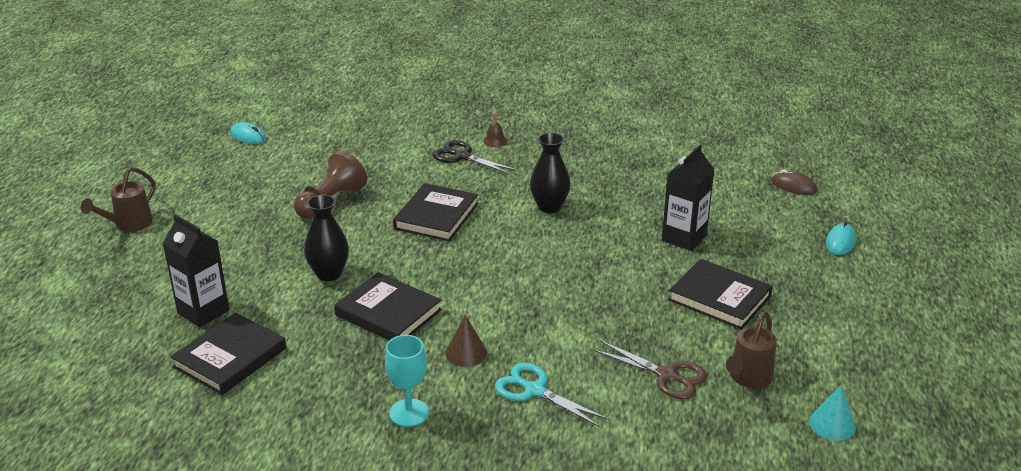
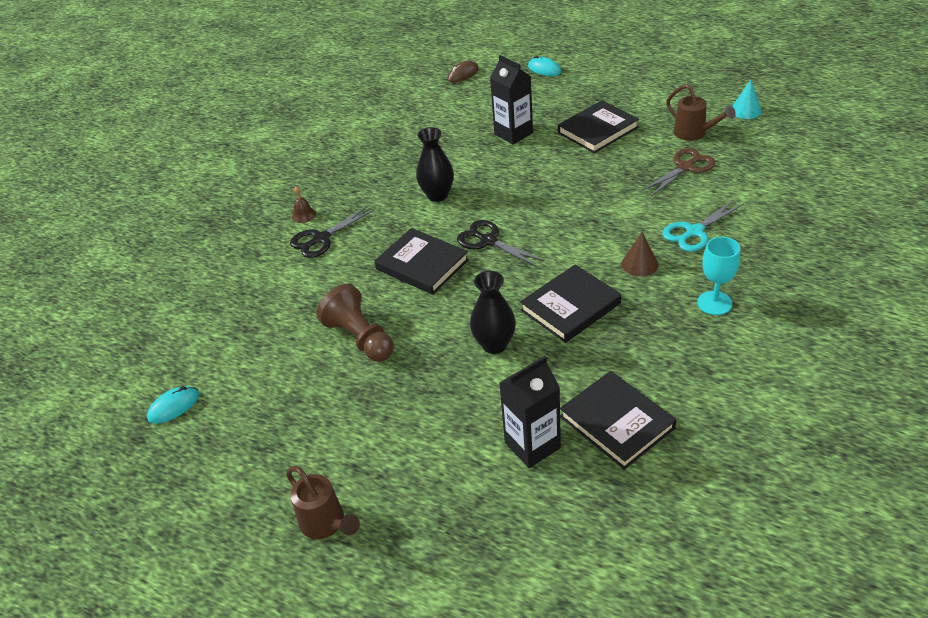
camera: 70 degrees left, 10 degrees up
none -> black scissors [457,220,545,267]

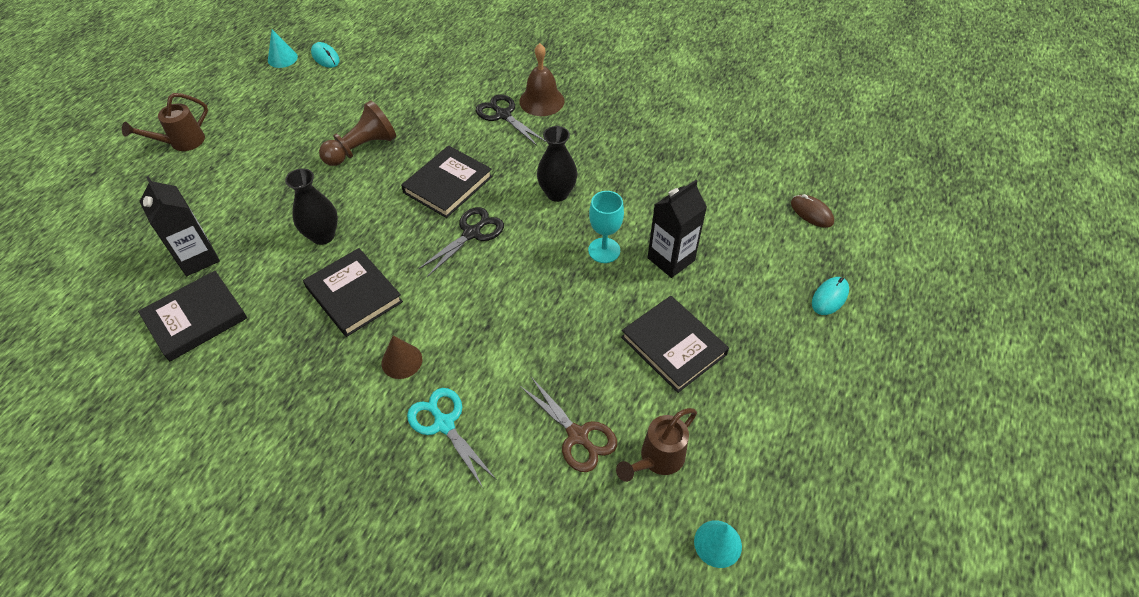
camera: 85 degrees right, 10 degrees up
brown bell [292,186,316,223] -> brown bell [519,43,565,116], size x1.94
turquoise goblet [697,237,740,315] -> turquoise goblet moved to [588,191,624,263]
none -> turquoise cone [268,29,298,68]

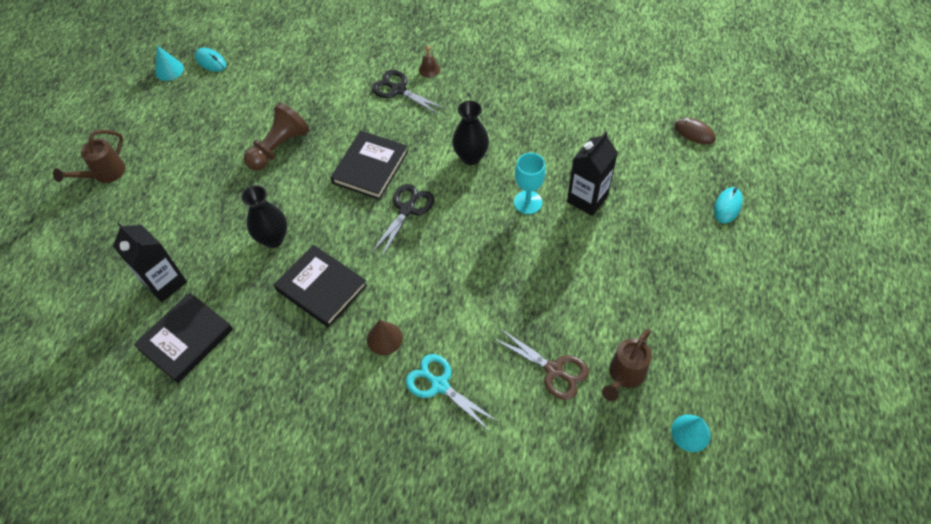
camera: 10 degrees left, 5 degrees up
brown bell [519,43,565,116] -> brown bell [419,45,440,78], size x0.51
black book [621,296,729,393] -> none

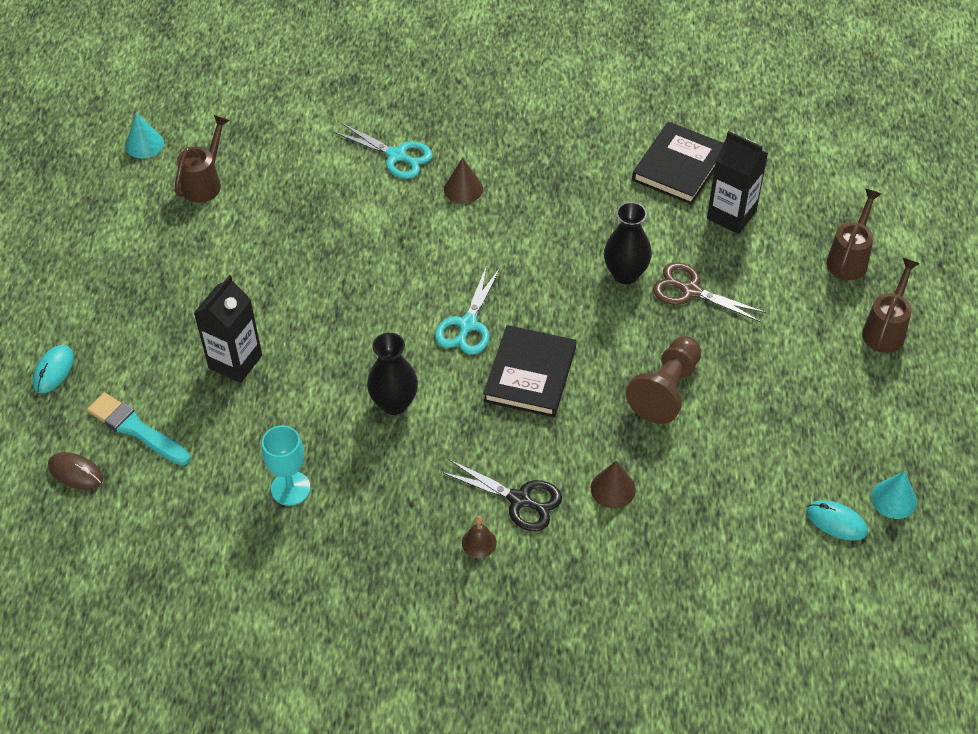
camera: 170 degrees right, 5 degrees down
black book [274,245,367,328] -> none
black scissors [371,184,434,258] -> turquoise scissors [435,265,500,355]
brown scissors [493,328,589,400] -> brown scissors moved to [653,262,767,322]
turquoise goblet [514,153,546,214] -> turquoise goblet moved to [262,425,311,506]
none -> turquoise brush [87,393,190,466]
none -> brown cone [591,461,636,508]
none -> brown watering can [826,189,881,280]

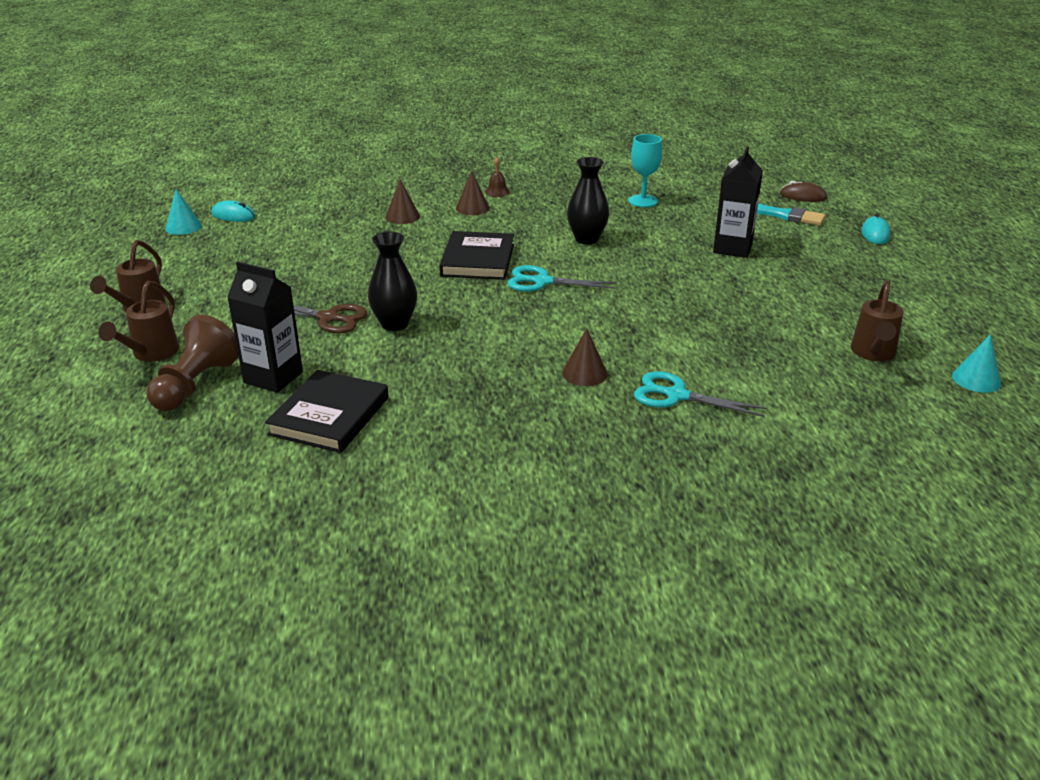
camera: 170 degrees right, 20 degrees down
turquoise scissors [435,265,500,355] -> turquoise scissors turned 90 degrees counterclockwise [507,265,617,292]
black scissors [441,459,562,532] -> brown cone [456,171,490,215]
brown pawn [626,336,701,424] -> brown pawn moved to [147,315,239,411]

